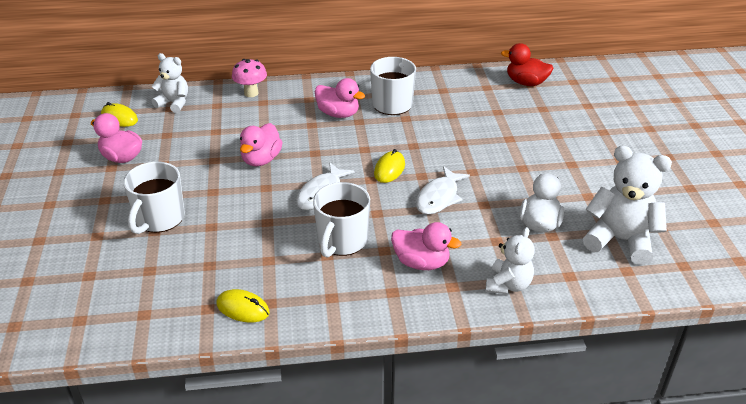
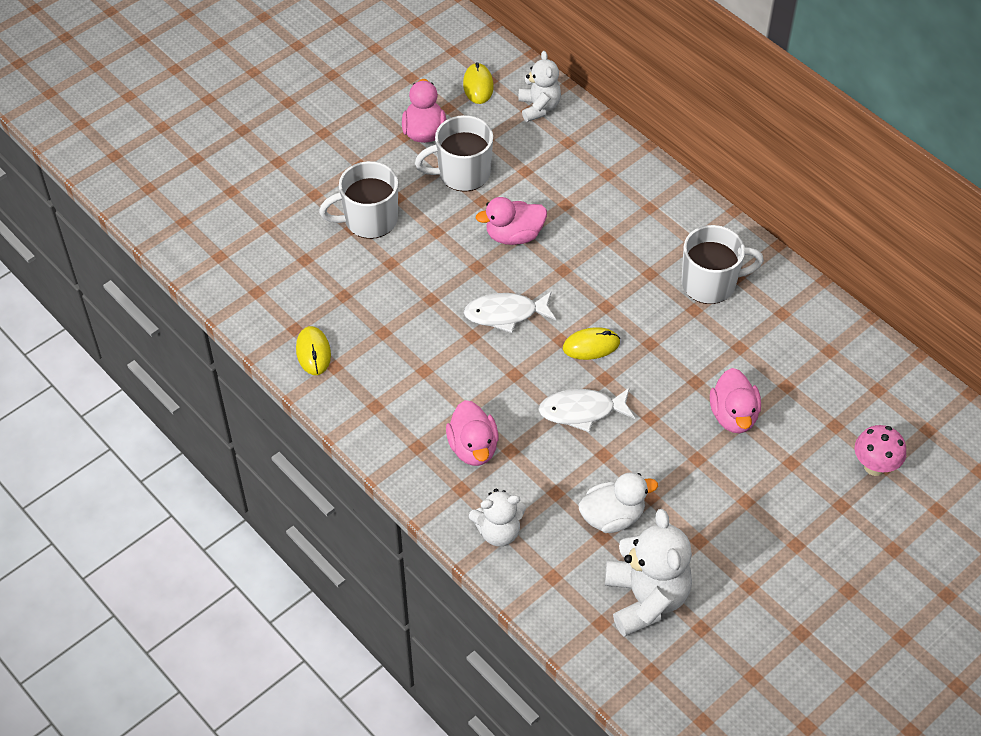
camera: 55 degrees right, 15 degrees up
pink mushroom [232,59,267,97] -> pink mushroom moved to [855,425,906,476]
white mug [313,182,370,258] -> white mug moved to [415,115,493,192]
pink duck [315,78,365,118] -> pink duck moved to [710,368,761,433]
red duck [501,43,554,86] -> none

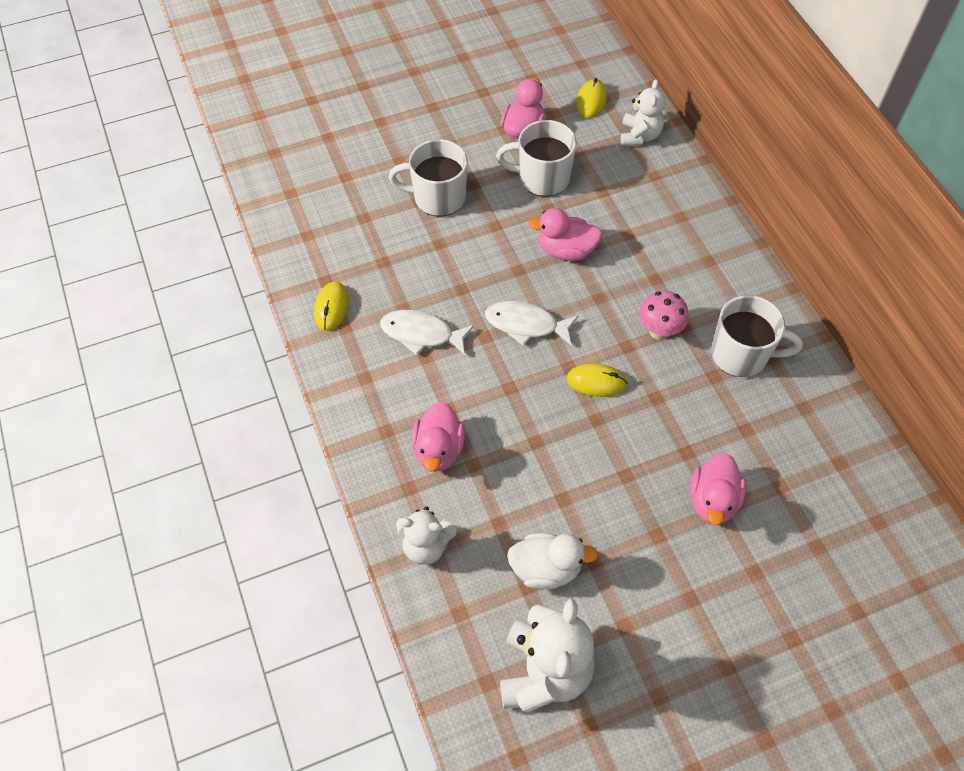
camera: 20 degrees right, 5 degrees up
white fish [538,387,635,432] -> white fish moved to [380,310,474,356]
pink mushroom [855,425,906,476] -> pink mushroom moved to [639,291,689,340]

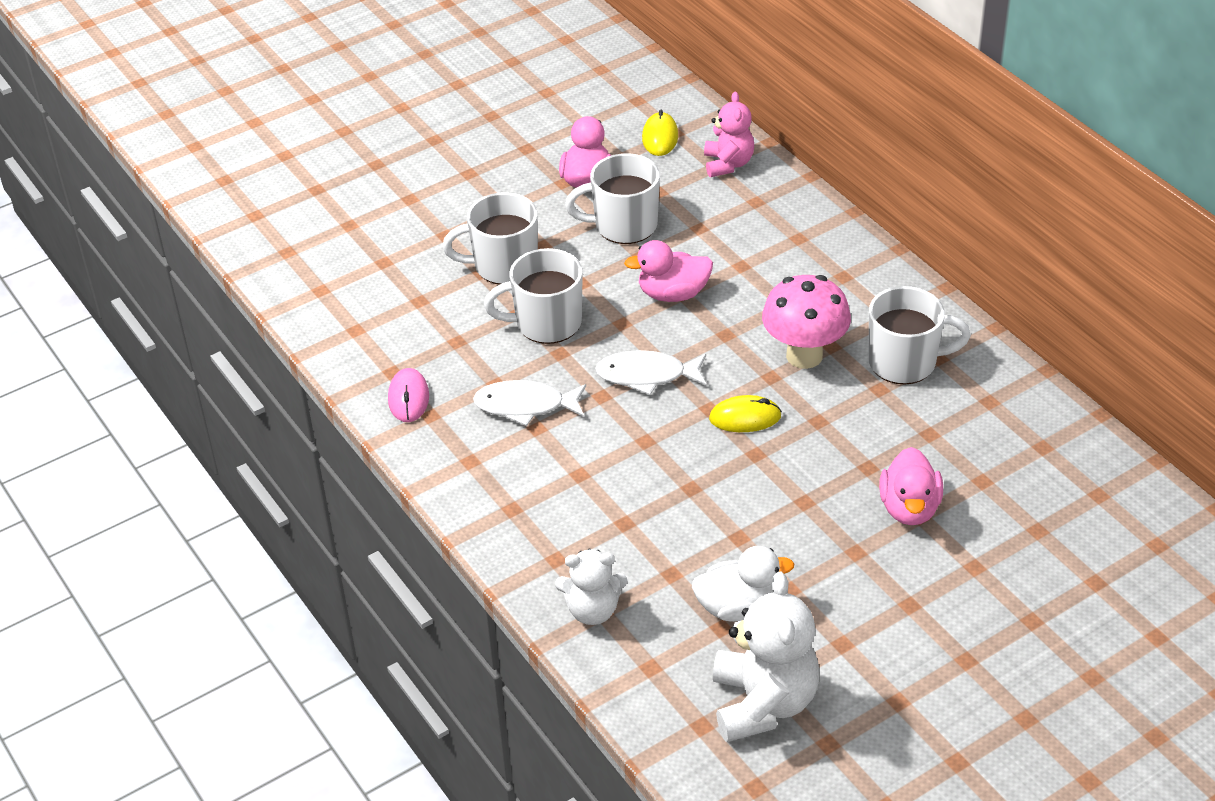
camera: 10 degrees left, 15 degrees down
yellow mouse [314,282,349,331] -> pink mouse [388,368,429,422]
pink duck [411,401,465,472] -> none
white teddy bear [621,79,666,146] -> pink teddy bear [704,92,754,177]
pink mushroom [639,291,689,340] -> pink mushroom [762,275,851,369], size x1.51
none -> white mug [484,248,583,344]

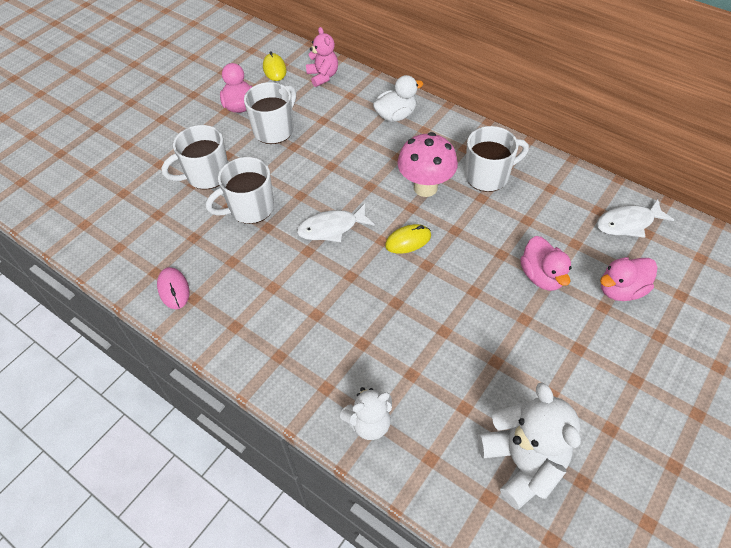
camera: 20 degrees left, 10 degrees up
white fish [473,380,586,426] -> white fish moved to [597,199,674,238]
white mug [565,153,660,244] -> white mug turned 150 degrees clockwise [244,82,296,144]
pink duck [624,240,713,302] -> pink duck moved to [600,257,657,301]
white duck [692,546,794,622] -> white duck moved to [373,75,423,122]

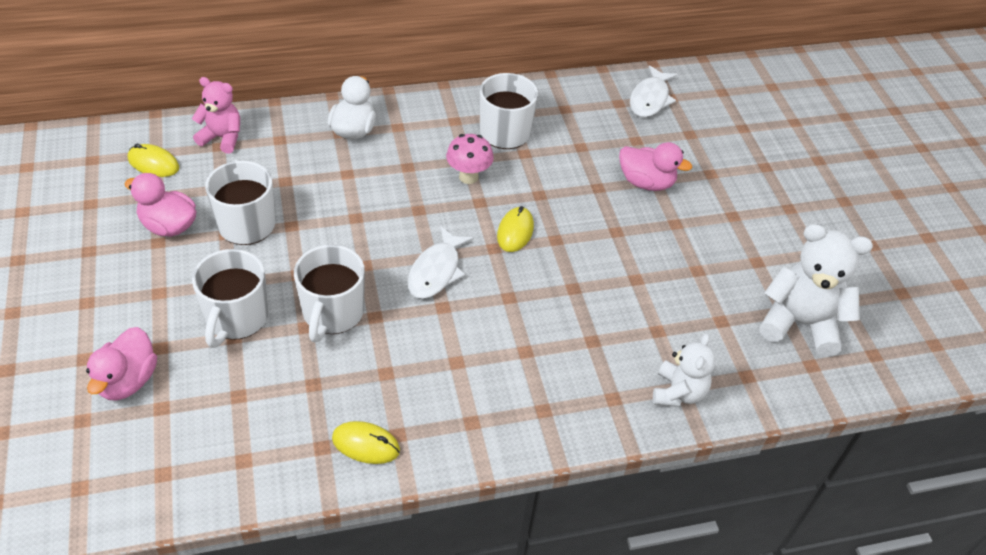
camera: 55 degrees left, 5 degrees down
pink mouse [157,267,189,309] -> yellow mouse [332,421,400,464]
pink mushroom [397,132,458,197] -> pink mushroom [446,134,494,184], size x0.66
pink duck [600,257,657,301] -> pink duck moved to [86,327,157,401]

